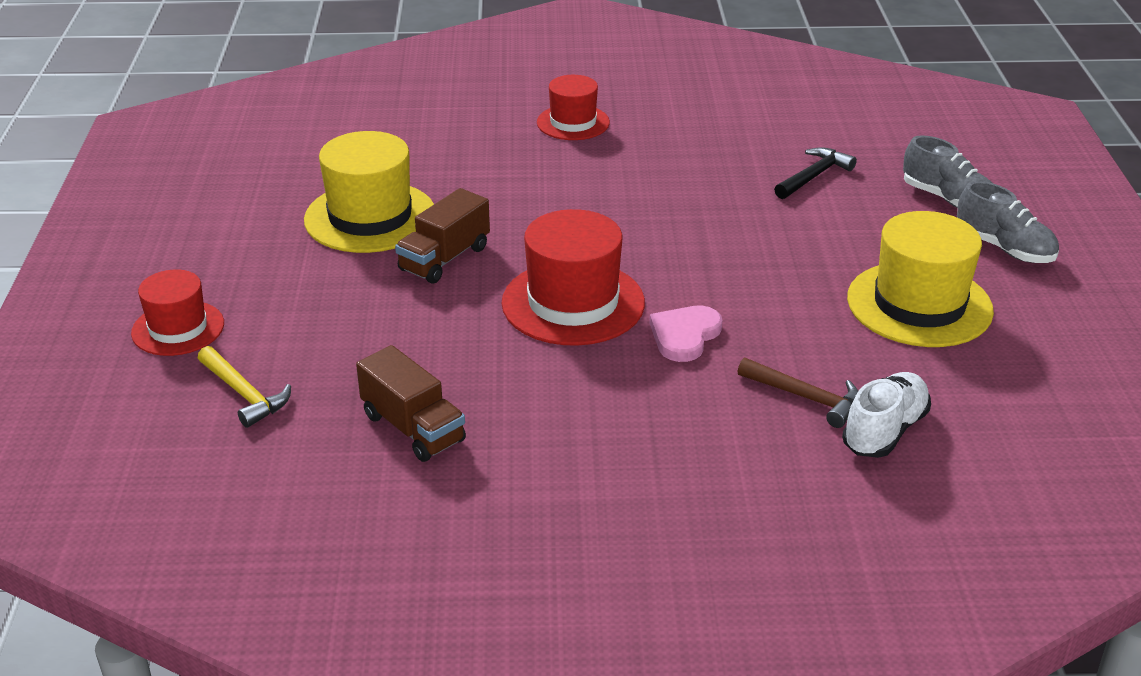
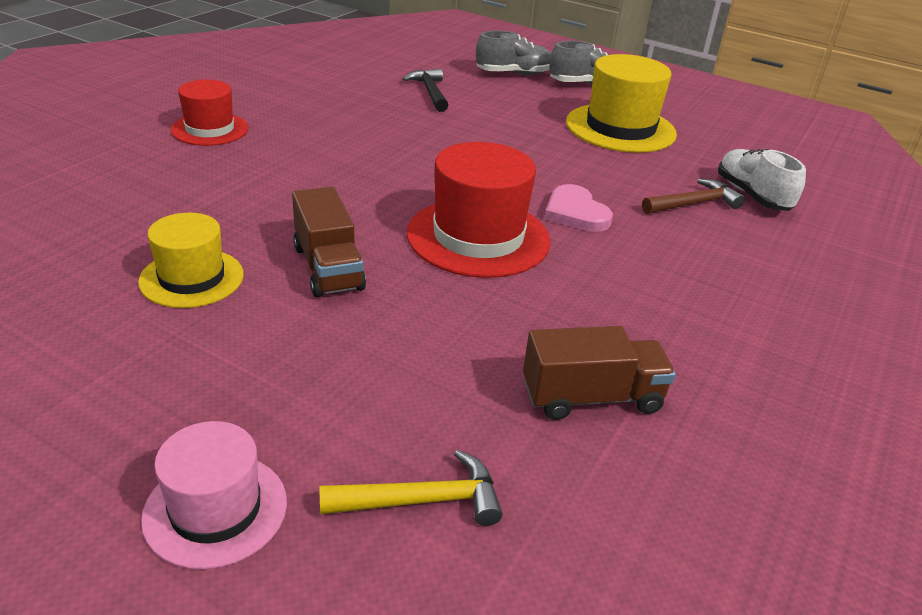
camera: 60 degrees left, 0 degrees up
red hat [131,270,224,356] -> pink hat [141,421,287,569]
yellow hat [304,131,434,253] -> yellow hat [138,213,244,308], size x0.62

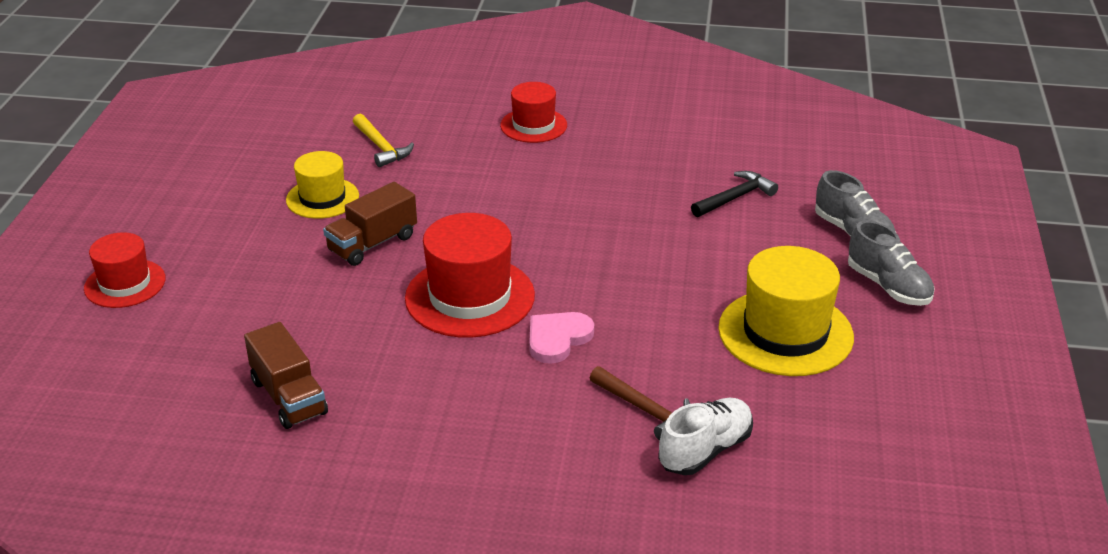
camera: 70 degrees right, 0 degrees up
pink hat [141,421,287,569] -> red hat [84,232,166,308]
yellow hammer [320,450,502,526] -> yellow hammer moved to [353,114,414,167]

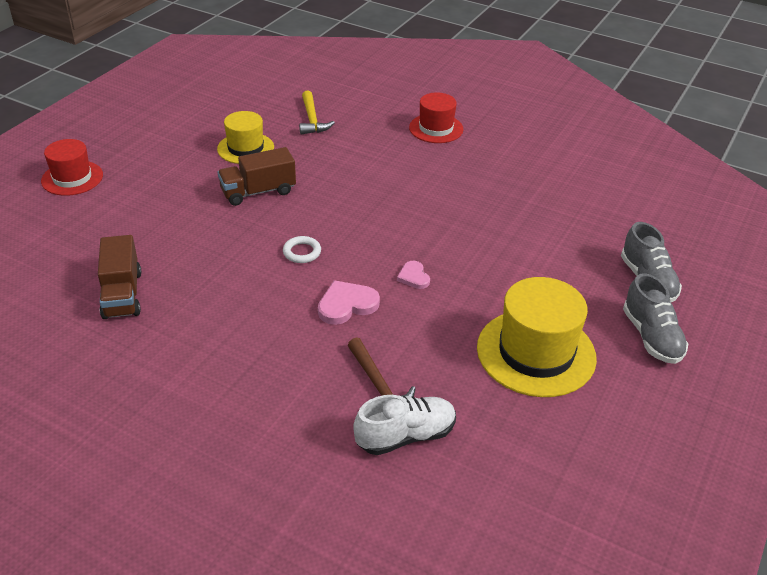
camera: 20 degrees right, 5 degrees up
red hat [405,213,535,338] -> white ring [283,236,321,263]
black hammer [691,171,778,217] -> none
none -> pink heart [397,261,430,289]

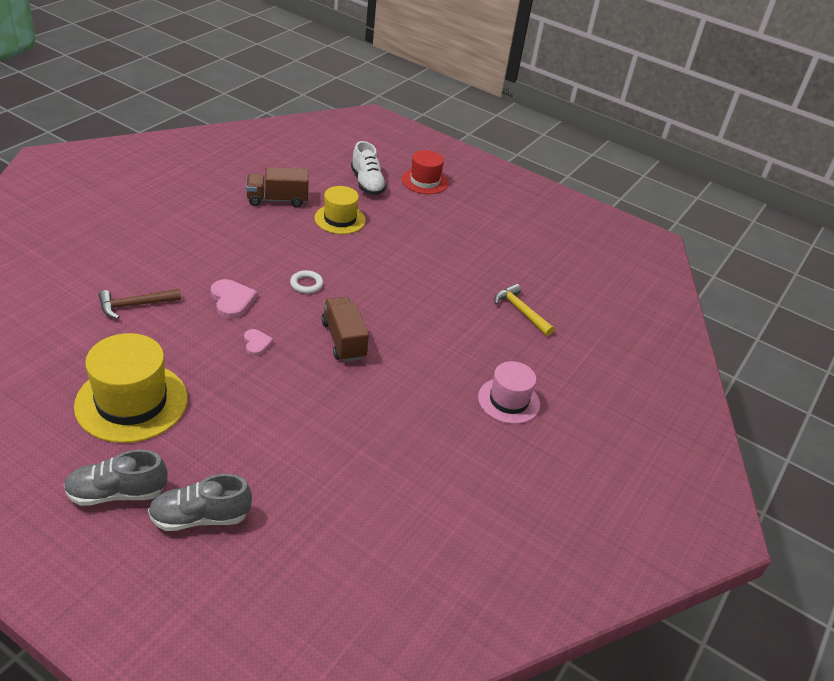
camera: 90 degrees right, 0 degrees up
yellow hat [217,111,274,164] -> yellow hat moved to [314,186,366,234]
brown truck [218,147,296,206] -> brown truck moved to [322,297,369,362]
yellow hammer [299,90,335,135] -> yellow hammer turned 60 degrees clockwise [494,284,554,336]
white shoe [353,395,456,455] -> white shoe moved to [351,141,387,195]
pink heart [397,261,430,289] -> pink heart turned 90 degrees clockwise [244,329,274,356]
red hat [409,92,463,143] -> pink hat [478,361,540,424]

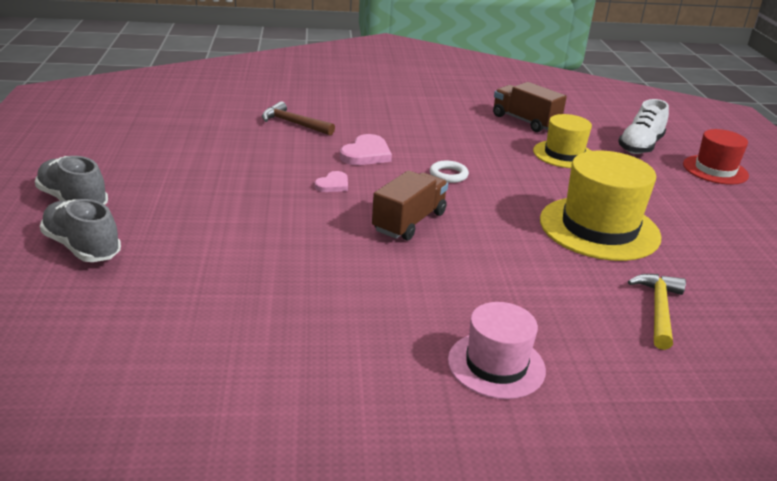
camera: 55 degrees right, 10 degrees down
yellow hat [74,333,188,443] -> yellow hat moved to [540,150,661,261]

